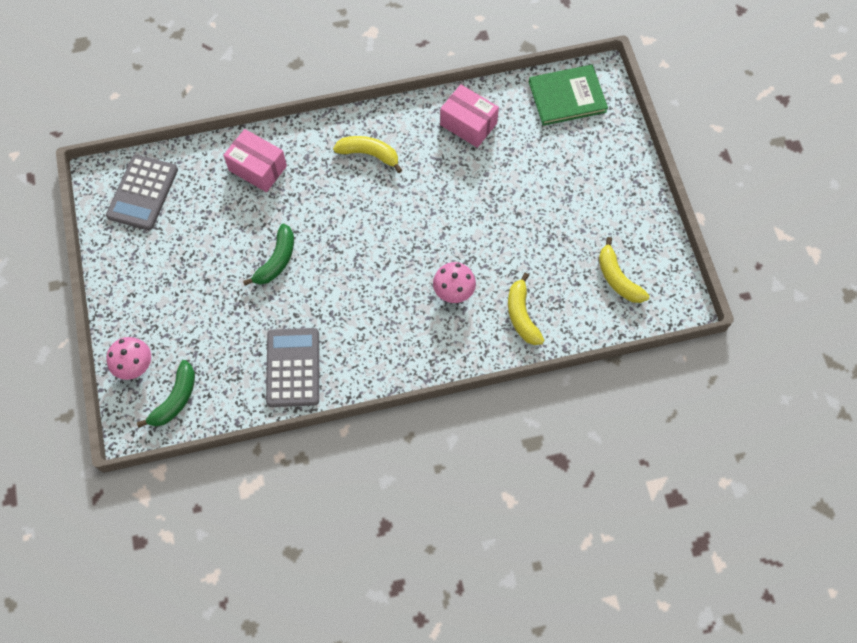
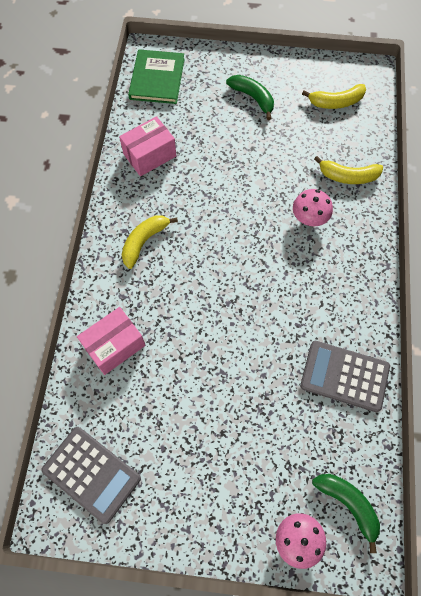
camera: 70 degrees left, 0 degrees up
green banana [243,224,294,285] -> green banana moved to [226,75,274,120]

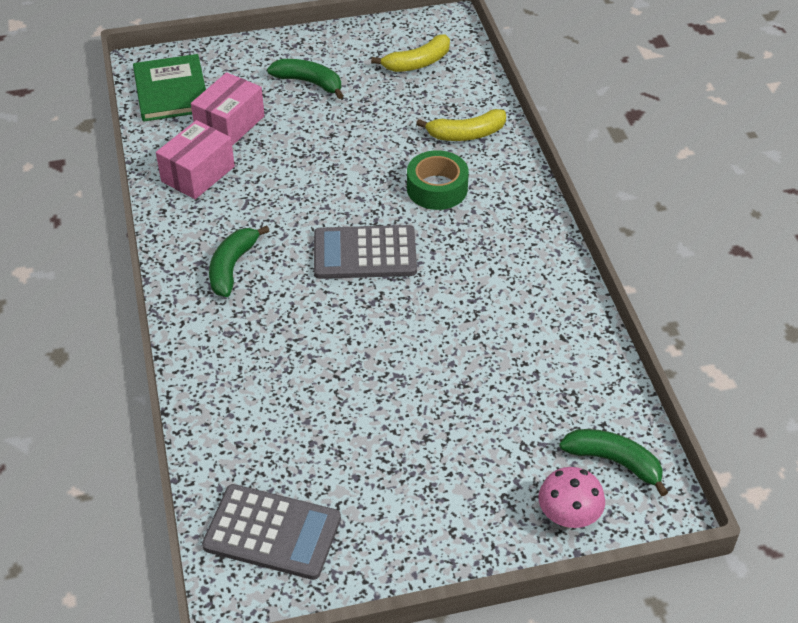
camera: 20 degrees left, 20 degrees down
pink box [77,307,146,375] -> pink box moved to [191,72,265,146]
yellow banana [122,215,178,269] -> green banana [209,226,269,297]
pink mushroom [293,189,333,226] -> green tape [407,150,469,210]
grey calculator [300,341,390,412] -> grey calculator moved to [314,225,417,279]

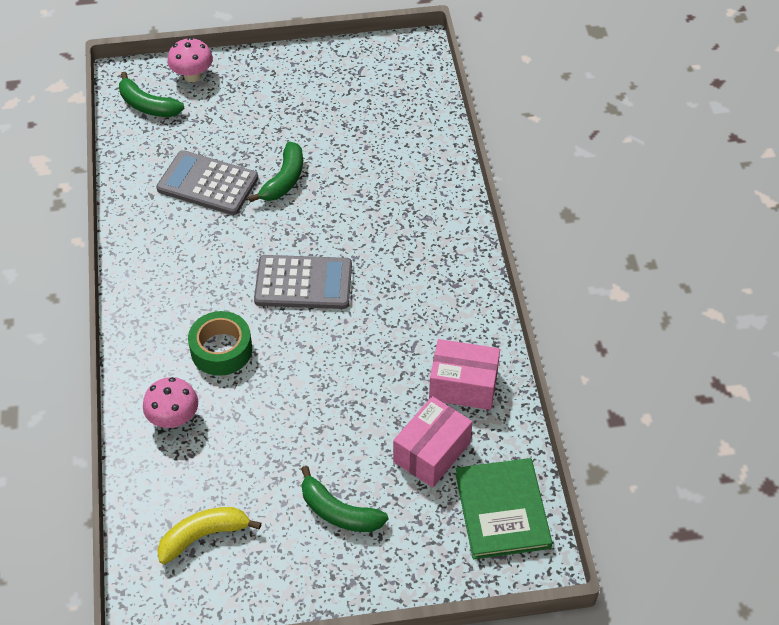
camera: 175 degrees left, 5 degrees up
pink box [156,120,235,199] -> pink box turned 60 degrees clockwise [429,339,500,410]
grey calculator [202,484,341,580] -> grey calculator moved to [156,150,258,215]
green banana [209,226,269,297] -> green banana moved to [248,141,303,202]
yellow banana [416,109,506,141] -> pink mushroom [143,377,198,428]

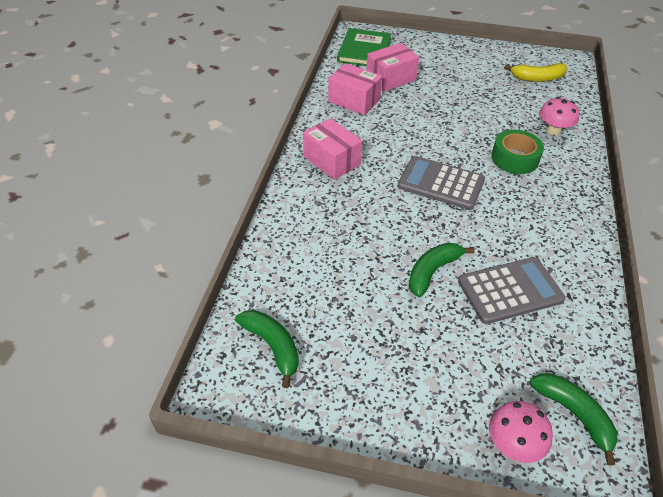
camera: 160 degrees left, 5 degrees down
grey calculator [156,150,258,215] -> grey calculator turned 60 degrees counterclockwise [458,257,566,324]
green banana [301,466,388,532] -> green banana moved to [235,310,299,388]
none -> pink box [303,118,362,180]

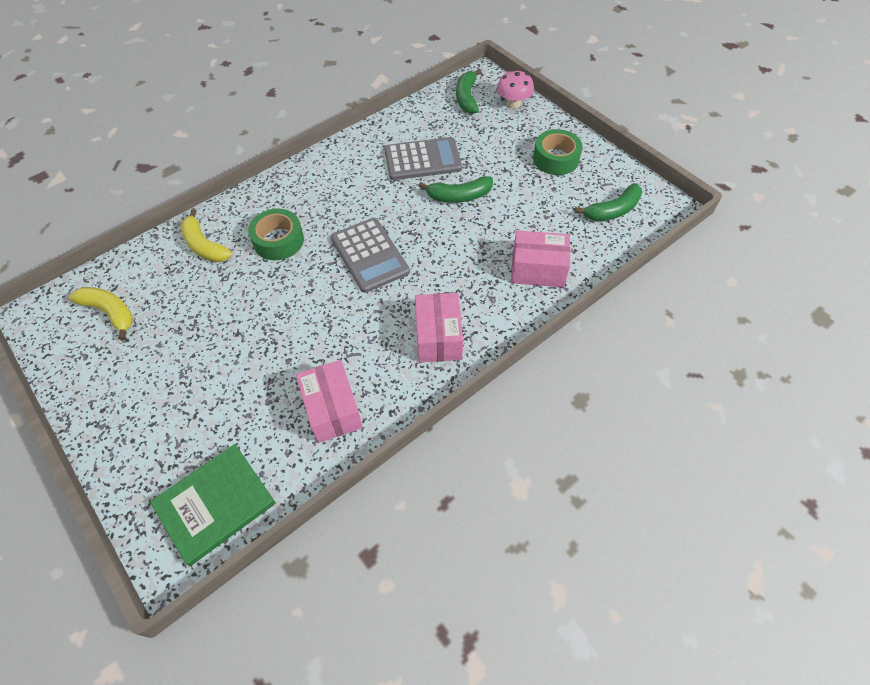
camera: 140 degrees left, 10 degrees up
green banana [235,310,299,388] -> green banana turned 120 degrees counterclockwise [574,183,642,221]
pink box [366,43,419,92] -> pink box moved to [511,230,570,287]
grey calculator [458,257,566,324] -> grey calculator turned 150 degrees clockwise [384,137,462,180]
pink mushroom [539,97,580,136] -> yellow banana [180,209,232,262]
none -> green tape [533,129,583,175]

